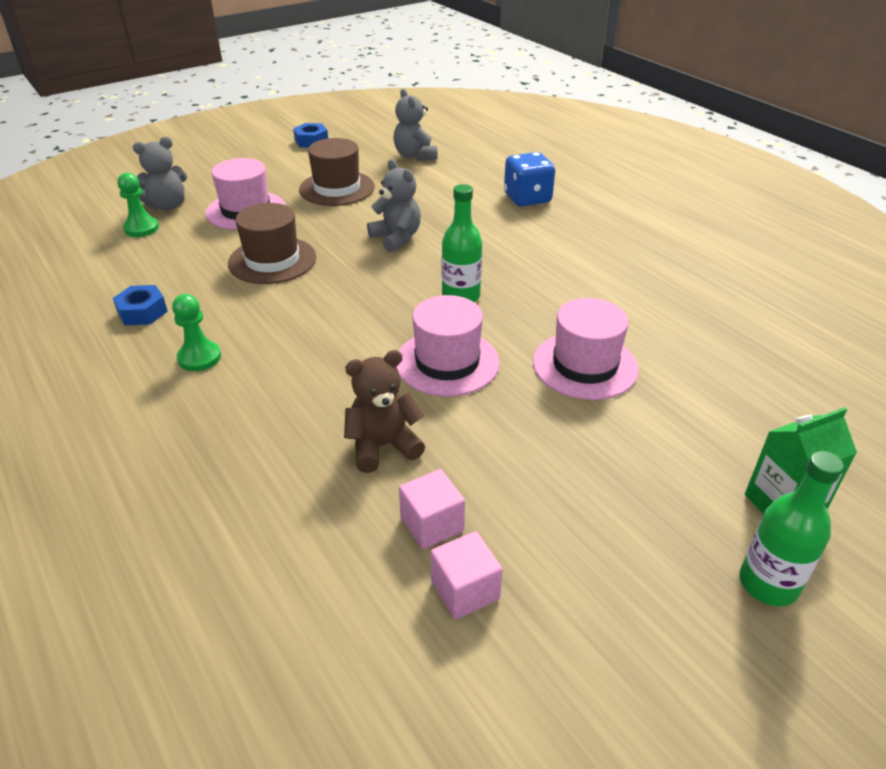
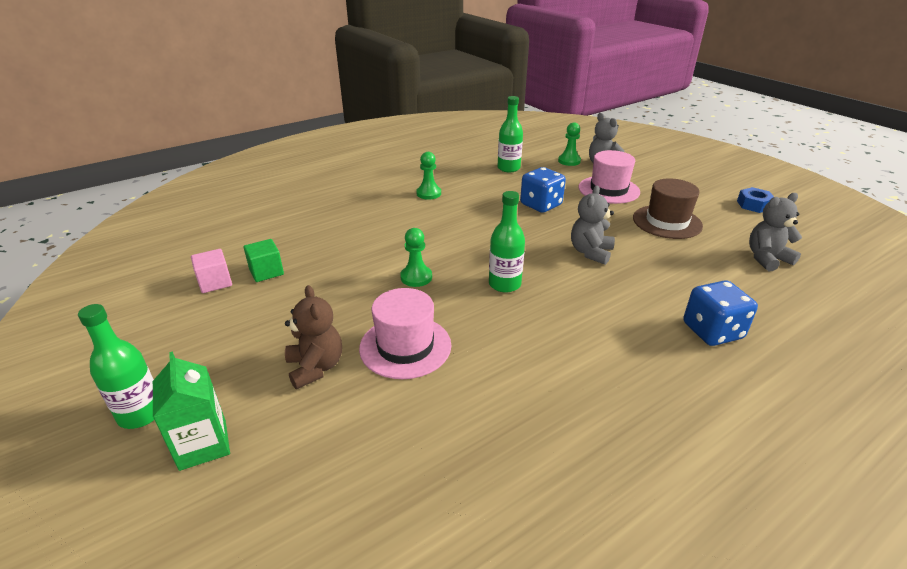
camera: 90 degrees right, 5 degrees down
blue nut [113,285,168,325] -> none
brown hat [228,203,316,284] -> blue dice [520,167,566,213]
brown teddy bear [344,350,425,473] -> brown teddy bear moved to [285,285,342,389]
grey teddy bear [367,159,421,252] -> grey teddy bear turned 150 degrees clockwise [571,186,615,265]
pink hat [396,295,500,397] -> green pawn [400,228,432,287]
pink cube [399,469,465,549] -> green cube [243,239,284,282]
none -> green bottle [498,96,523,172]

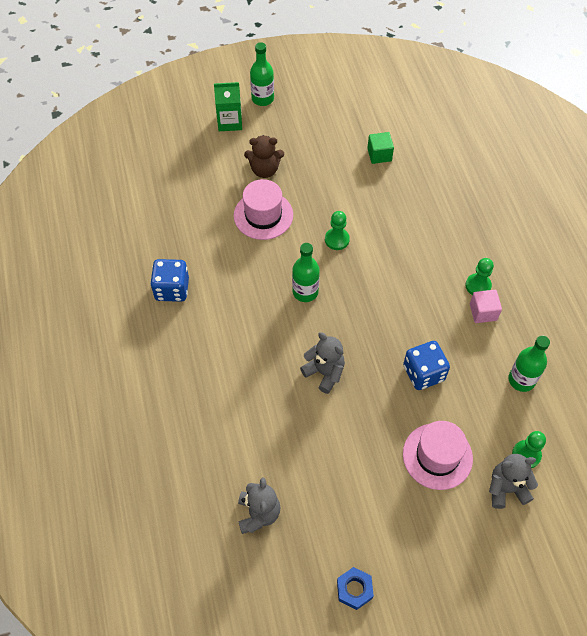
camera: 110 degrees right, 25 degrees up
pink cube [191,249,232,293] -> pink cube moved to [470,290,502,323]
brown hat [633,178,703,239] -> none
blue dice [683,280,758,346] -> blue dice moved to [150,259,189,302]

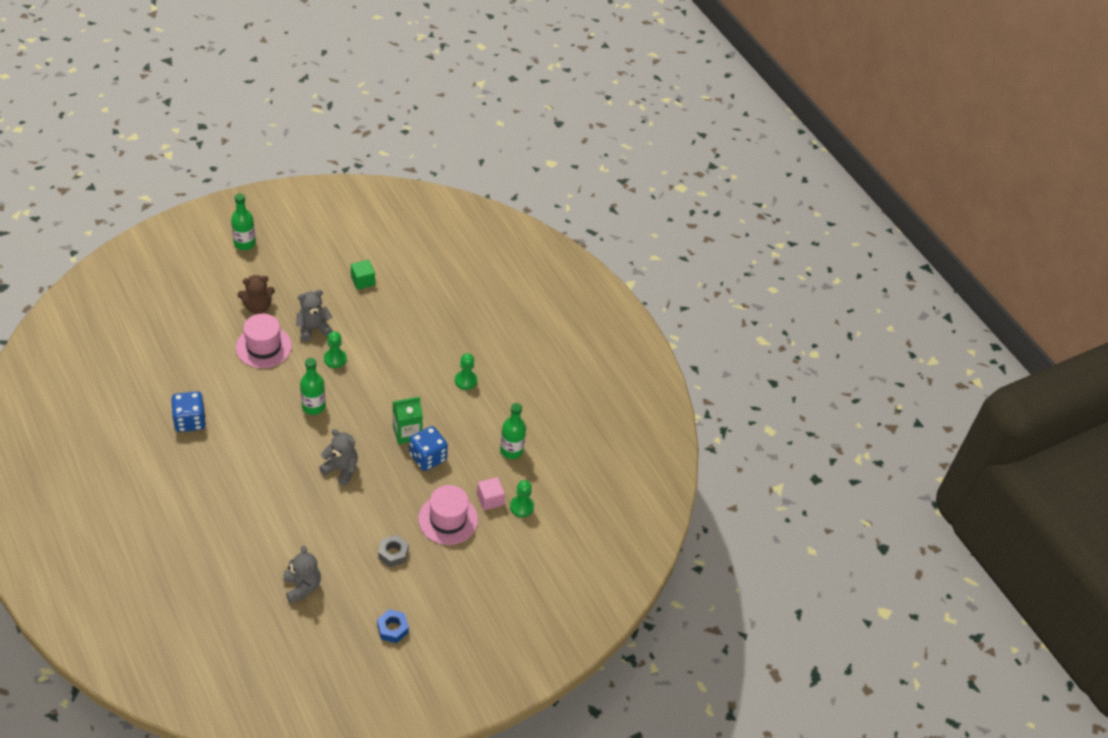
camera: 20 degrees left, 10 degrees down
green carton [214,82,242,131] -> green carton moved to [393,397,423,444]
pink cube [470,290,502,323] -> pink cube moved to [477,477,505,510]
grey teddy bear [489,454,538,509] -> grey teddy bear moved to [296,290,333,342]
none -> grey nut [378,535,408,567]

